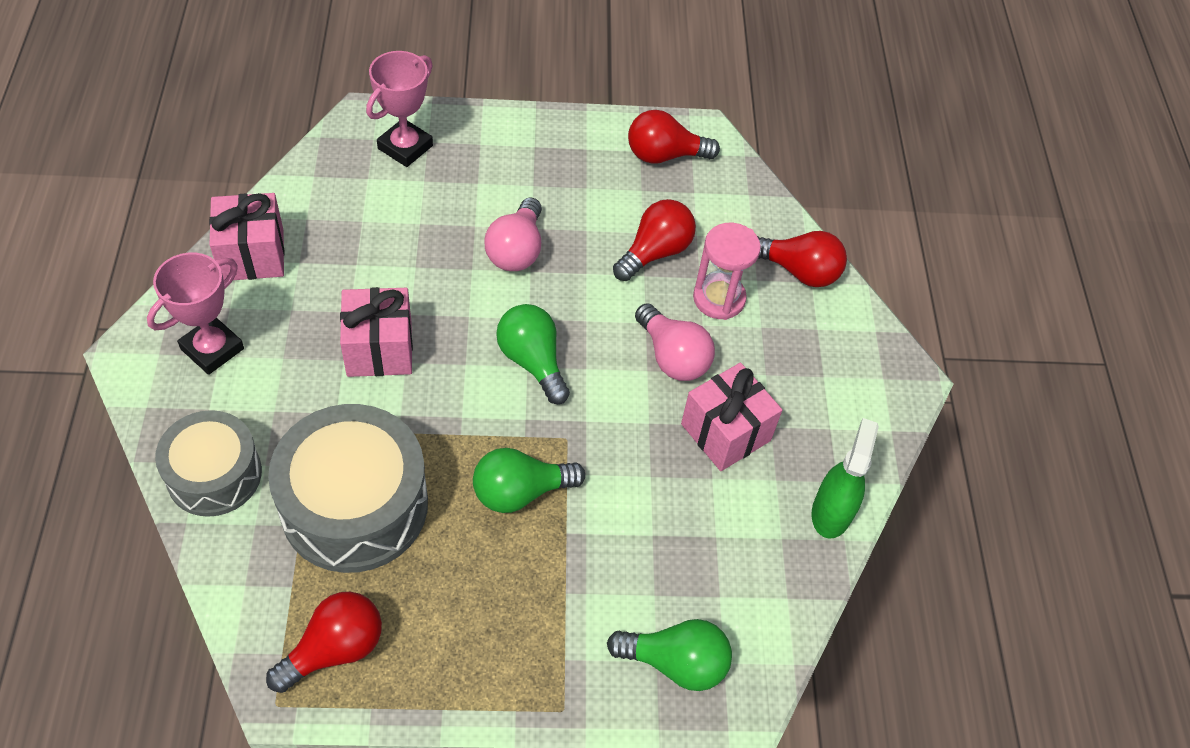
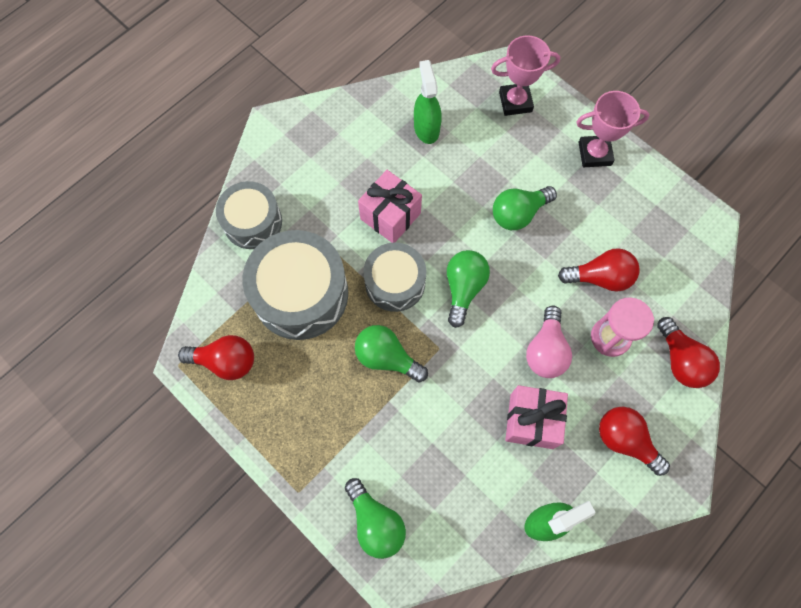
camera: 50 degrees right, 15 degrees up
pink trophy [147,252,244,375] -> pink trophy moved to [577,91,649,167]
pink gift [209,193,285,280] -> none
pink light bulb [484,197,542,271] -> green light bulb [493,186,557,230]
red light bulb [628,110,720,164] -> red light bulb moved to [599,406,670,476]
none -> grey drum [363,243,426,312]
none -> green spray bottle [414,60,441,144]

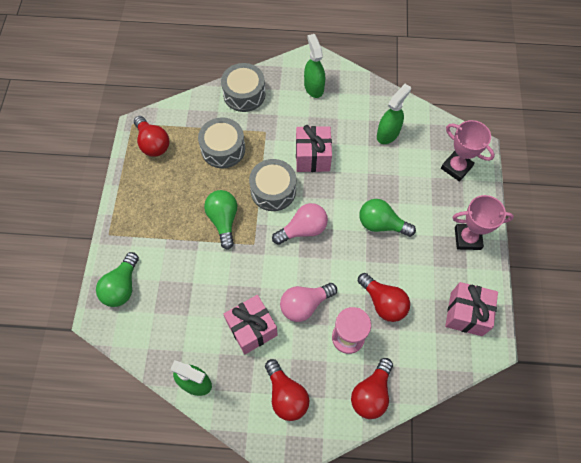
camera: 50 degrees right, 5 degrees down
grey drum [243,230,348,340] -> grey drum [198,118,245,168], size x0.64
green light bulb [447,250,490,328] -> pink light bulb [272,203,328,245]
pink trophy [577,91,649,167] -> pink trophy turned 45 degrees counterclockwise [453,195,514,250]
red light bulb [599,406,670,476] -> red light bulb turned 150 degrees clockwise [265,359,309,421]
none -> green spray bottle [304,34,325,98]
none -> pink gift [445,282,498,336]

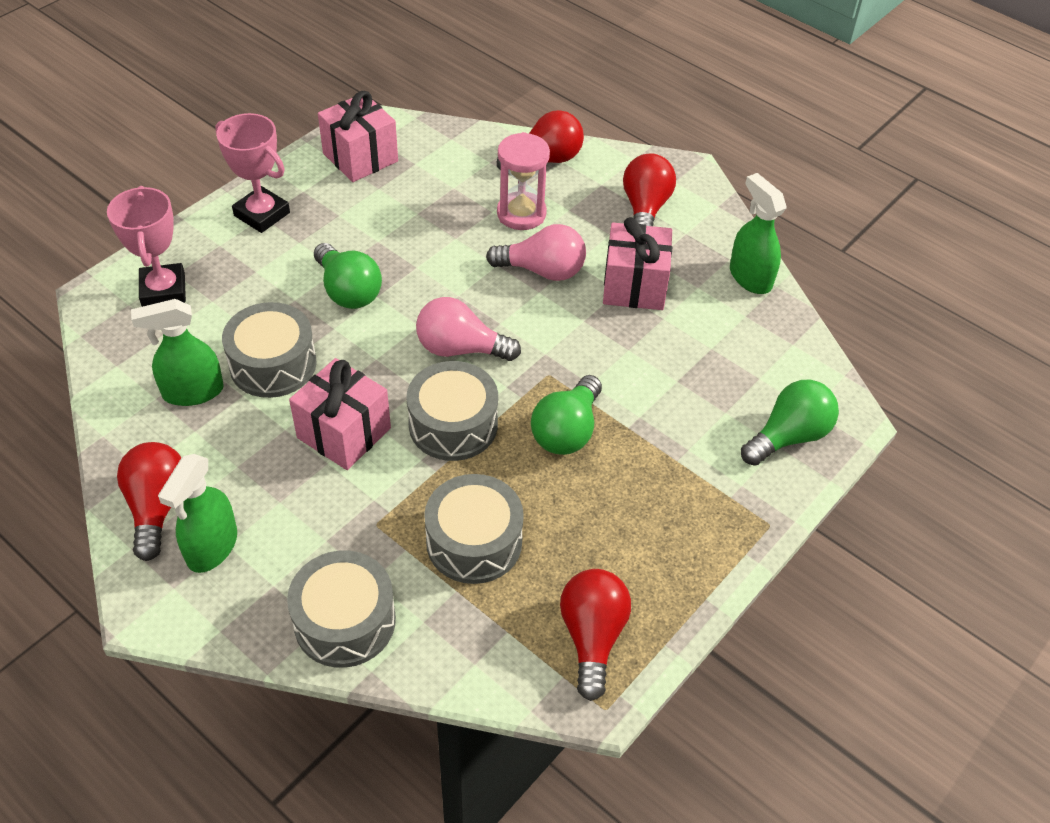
camera: 145 degrees left, 15 degrees down
red light bulb [358,273,410,322] -> red light bulb moved to [117,442,182,561]
none -> grey drum [222,302,317,398]

